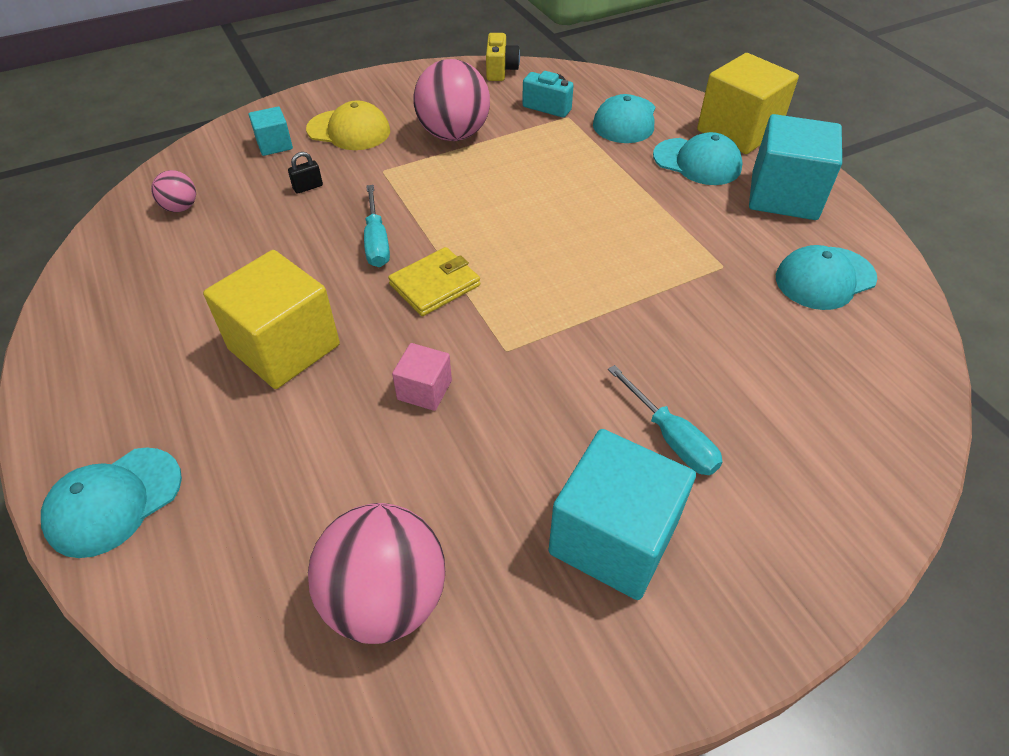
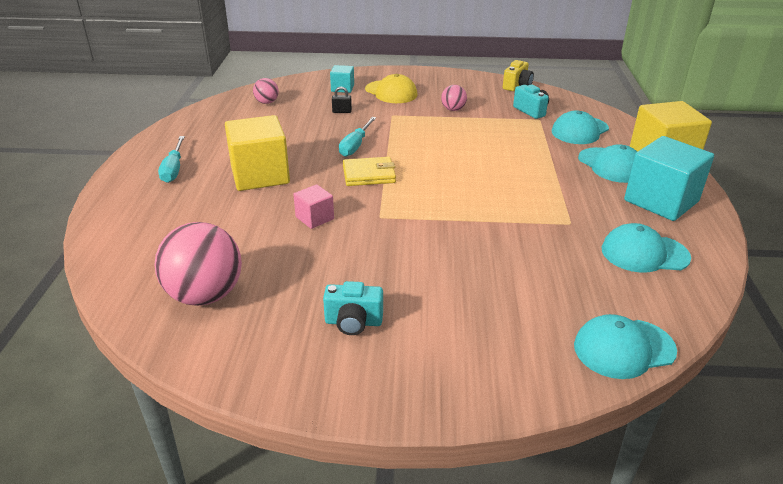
camera: 30 degrees right, 15 degrees down
turquoise cap [41,447,182,558] -> turquoise cap moved to [574,314,677,379]
pink ball [413,59,490,141] -> pink ball [441,85,467,111], size x0.49
turquoise cube [548,429,696,600] -> turquoise camera [323,281,383,335]
turquoise screwdriver [608,365,723,475] -> turquoise screwdriver moved to [158,136,185,183]

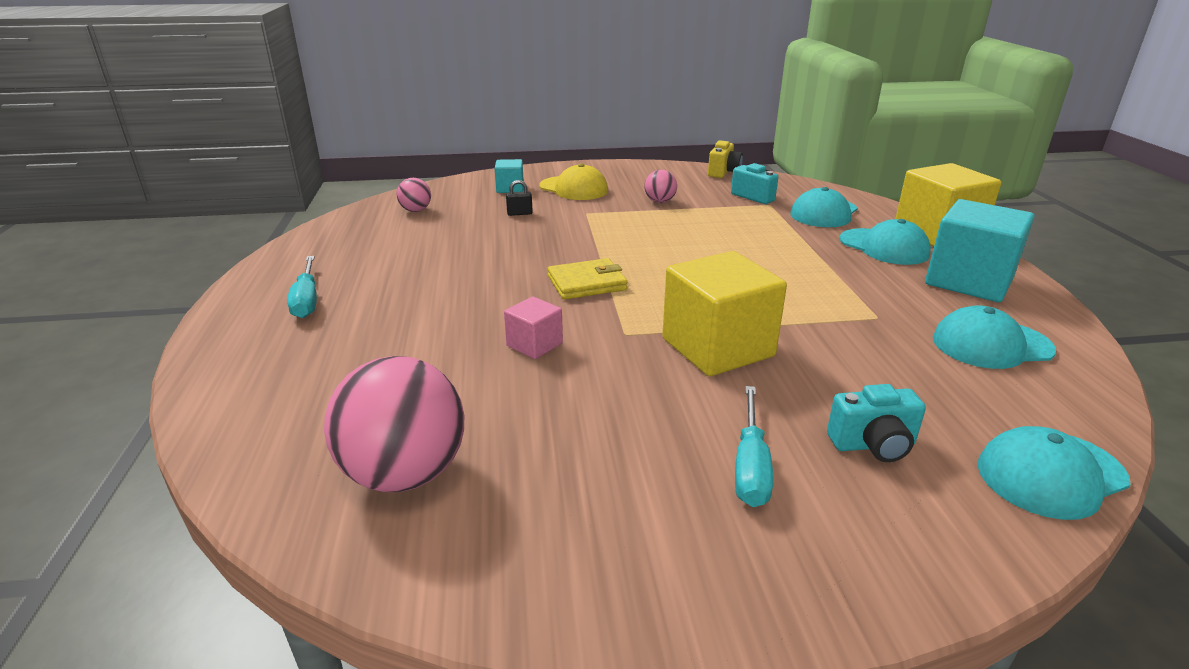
camera: 10 degrees left, 5 degrees down
yellow cube [225,115,290,191] -> yellow cube moved to [662,251,787,377]
turquoise camera [323,281,383,335] -> turquoise camera moved to [827,384,926,462]
turquoise screwdriver [339,117,376,157] -> turquoise screwdriver moved to [735,386,773,507]

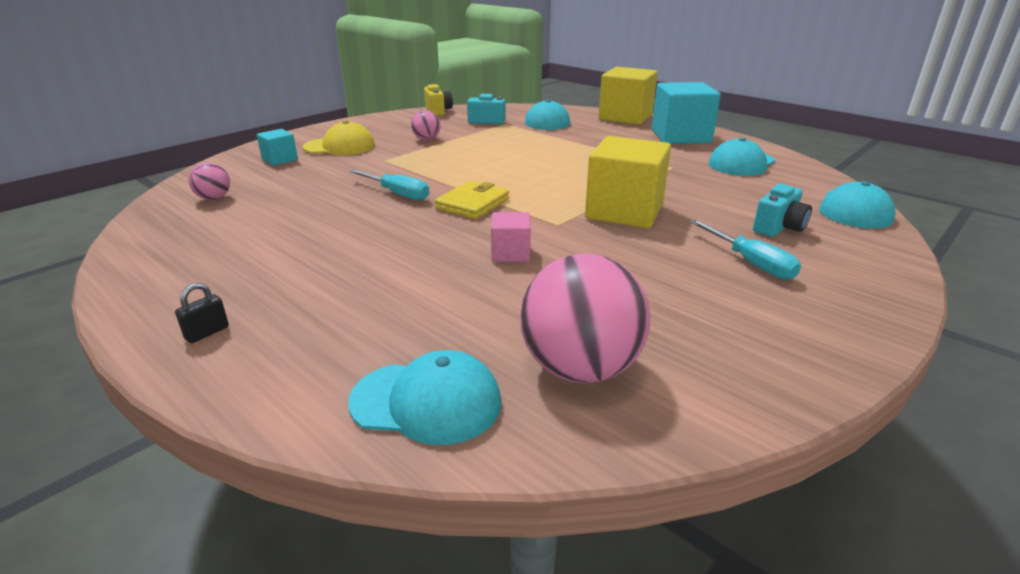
camera: 40 degrees left, 0 degrees up
turquoise screwdriver [287,256,317,318] -> turquoise screwdriver moved to [349,169,429,201]
black padlock [506,180,533,216] -> black padlock moved to [175,283,229,343]
turquoise cap [839,219,931,265] -> turquoise cap moved to [348,350,501,445]

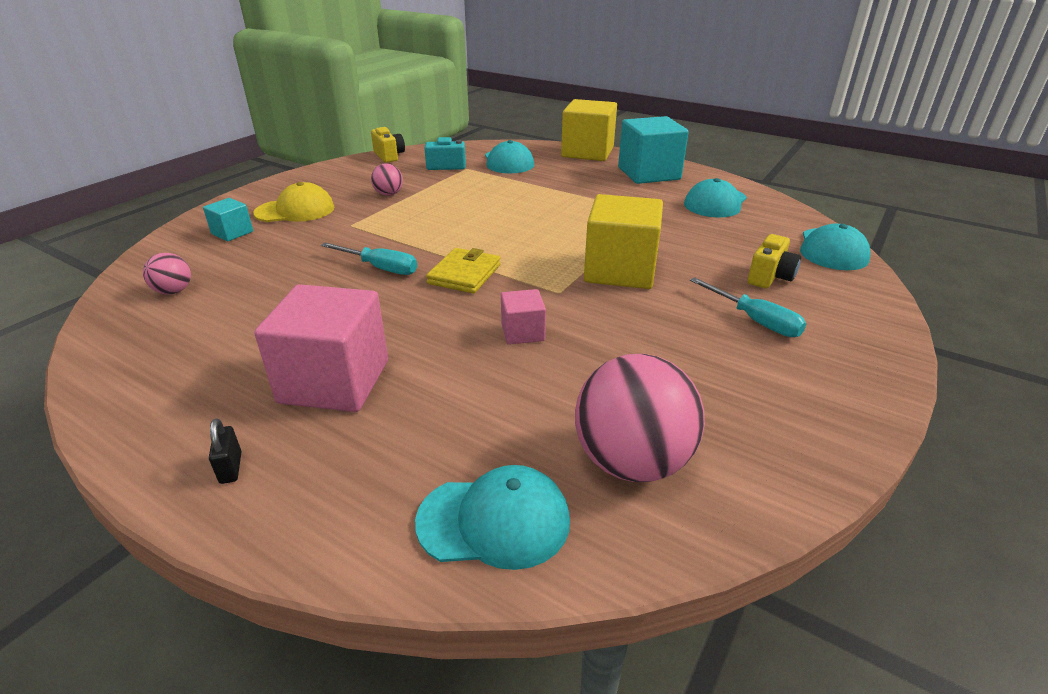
camera: 10 degrees left, 5 degrees up
black padlock [175,283,229,343] -> black padlock turned 45 degrees counterclockwise [209,419,241,484]
turquoise camera [753,184,812,237] -> yellow camera [748,234,801,288]
none -> pink cube [254,284,388,412]

